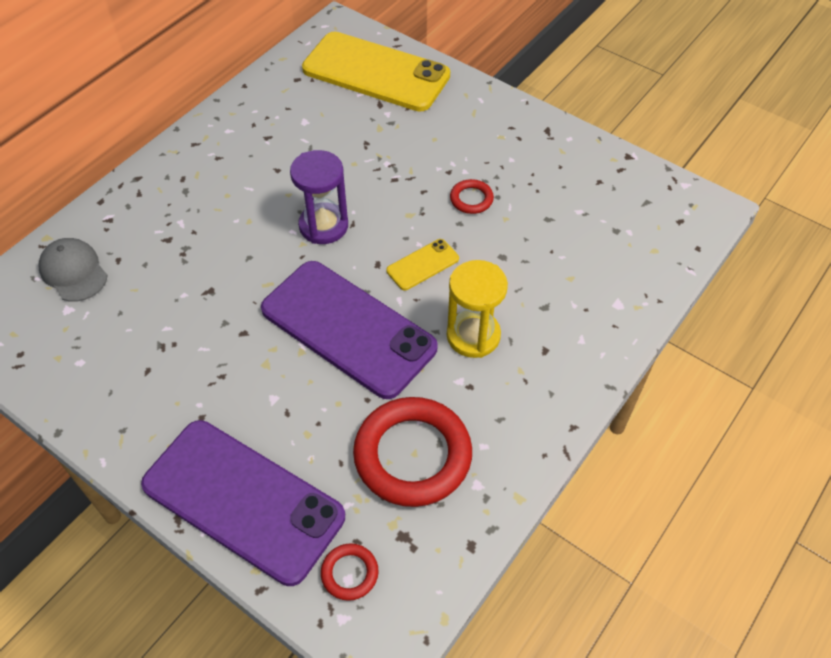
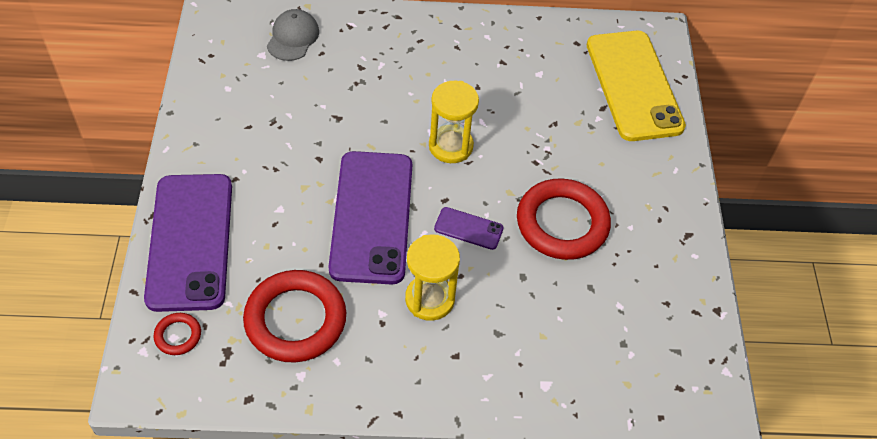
camera: 50 degrees right, 0 degrees up
purple hourglass [290,150,348,244] -> yellow hourglass [429,81,479,163]
yellow phone [386,239,459,290] -> purple phone [434,207,504,250]
red ring [450,179,494,214] -> red ring [517,178,611,260], size x2.21

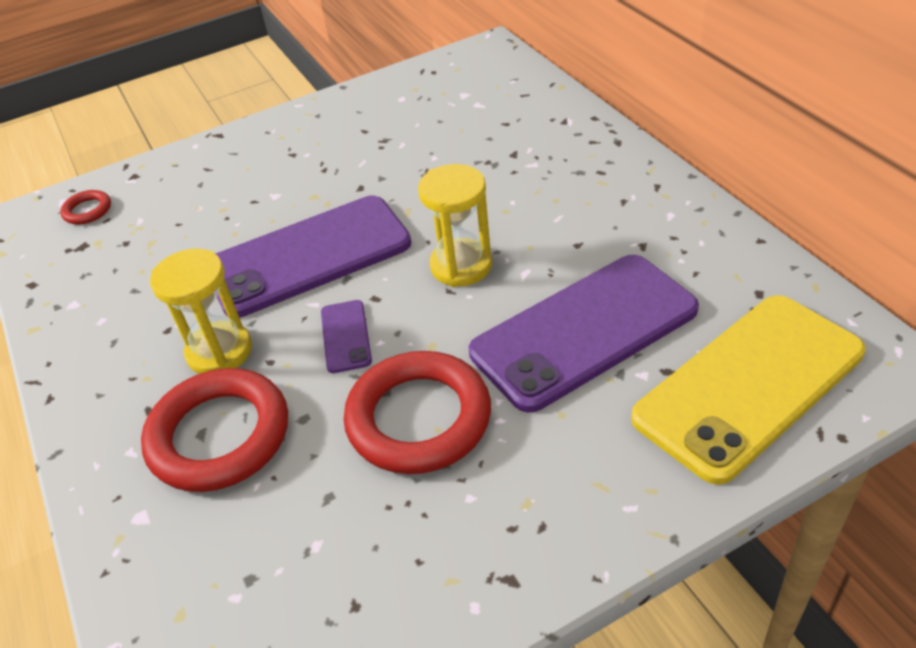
camera: 70 degrees right, 10 degrees down
purple phone [144,174,232,312] -> purple phone moved to [469,255,699,413]
red ring [243,270,346,363] -> red ring moved to [141,368,288,492]
grey cap [267,9,319,61] -> none

